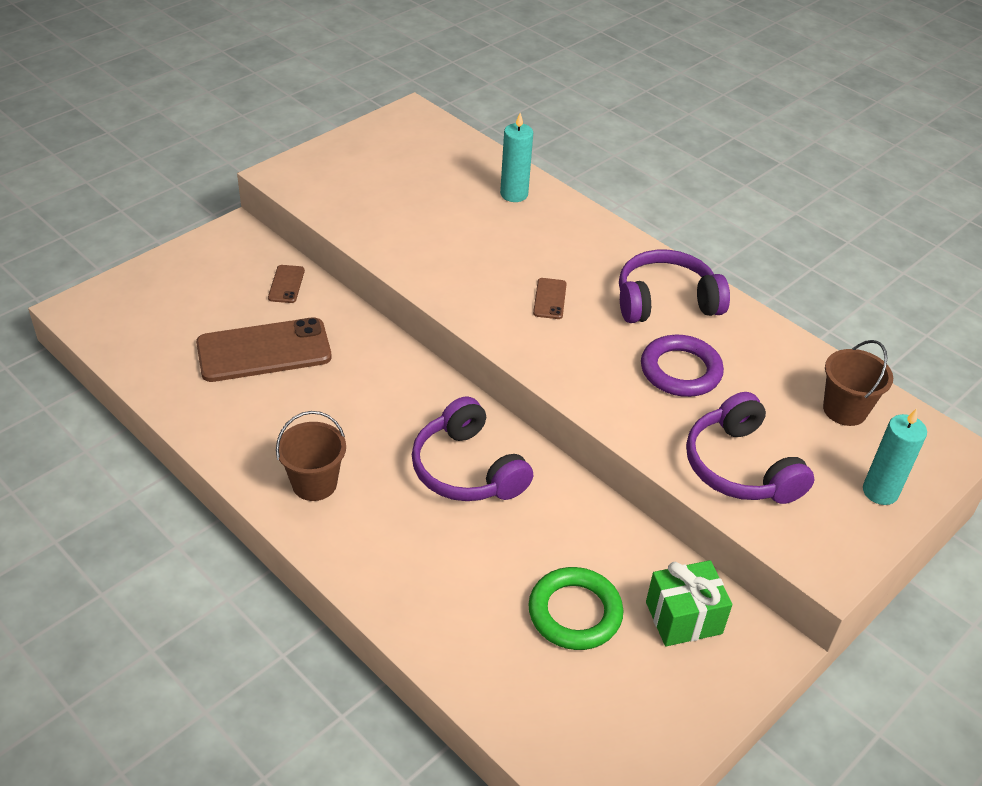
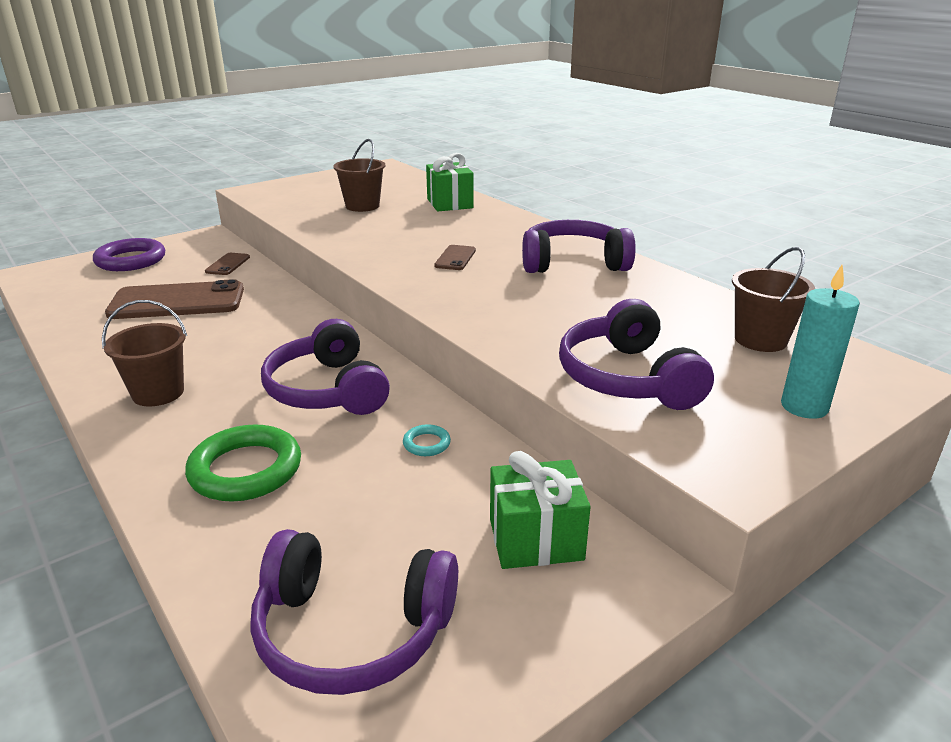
camera: 10 degrees right, 15 degrees down
turquoise candle [500,113,533,202] -> green gift [426,153,474,211]
green ring [528,567,623,650] -> green ring moved to [185,424,301,502]
purple ring [641,335,724,397] -> purple ring moved to [93,238,165,271]
none -> purple headphones [250,529,458,695]
none -> brown bucket [333,139,385,212]
none -> turquoise ring [403,424,451,456]

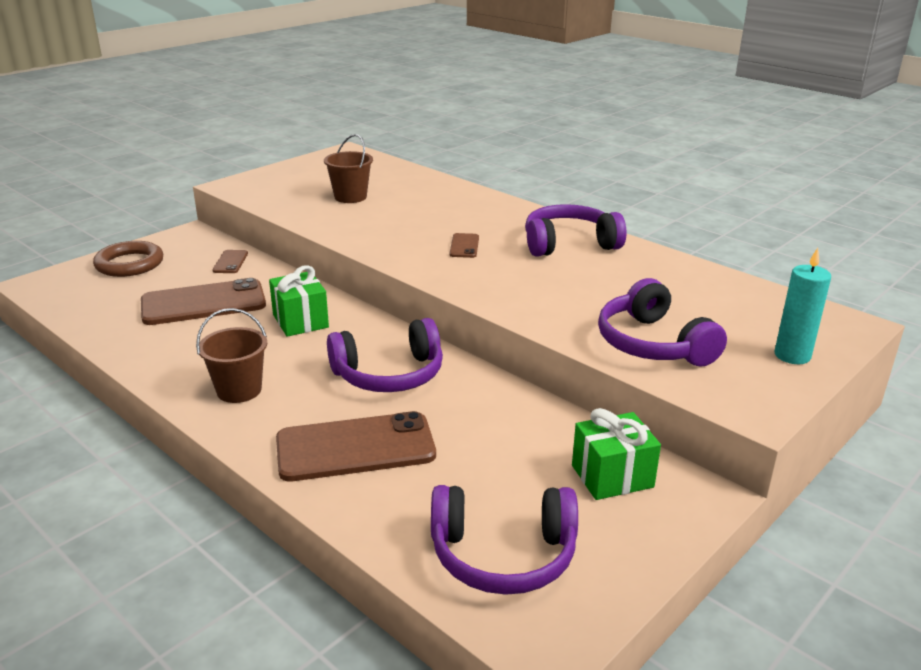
camera: 10 degrees left, 0 degrees up
purple ring [93,238,165,271] -> brown ring [93,241,163,277]
green ring [185,424,301,502] -> brown phone [276,411,436,481]
purple headphones [261,319,390,415] -> purple headphones turned 75 degrees counterclockwise [327,318,443,392]
turquoise ring [403,424,451,456] -> none
green gift [426,153,474,211] -> green gift moved to [269,265,329,337]
brown bucket [732,247,815,352] -> none

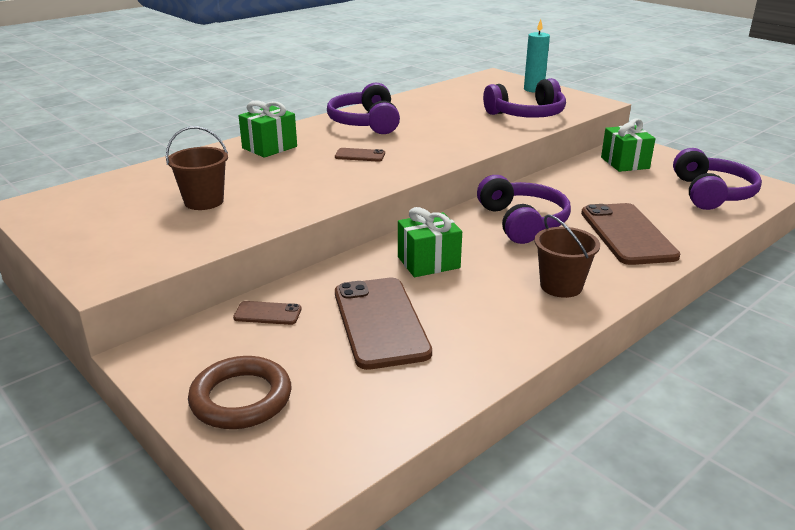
camera: 85 degrees left, 0 degrees up
none -> green gift [239,100,297,158]

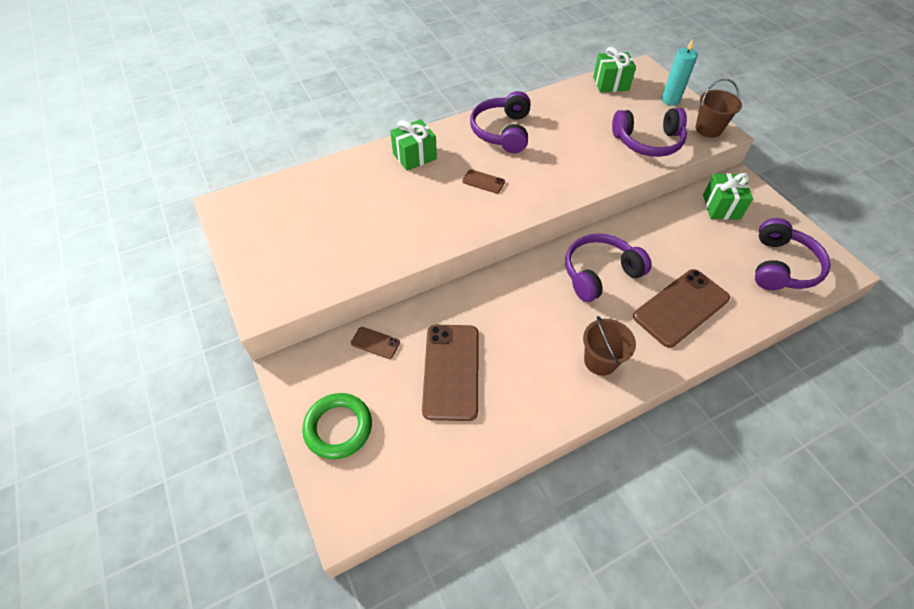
camera: 15 degrees right, 25 degrees up
brown bucket [166,126,228,210] -> brown bucket moved to [696,79,742,138]
brown ring [188,356,291,429] -> green ring [302,393,372,459]
green gift [398,207,462,277] -> green gift moved to [593,47,636,93]
purple headphones [477,175,571,244] -> purple headphones turned 120 degrees counterclockwise [565,233,652,302]
brown phone [581,203,681,265] -> brown phone turned 45 degrees clockwise [633,269,730,348]

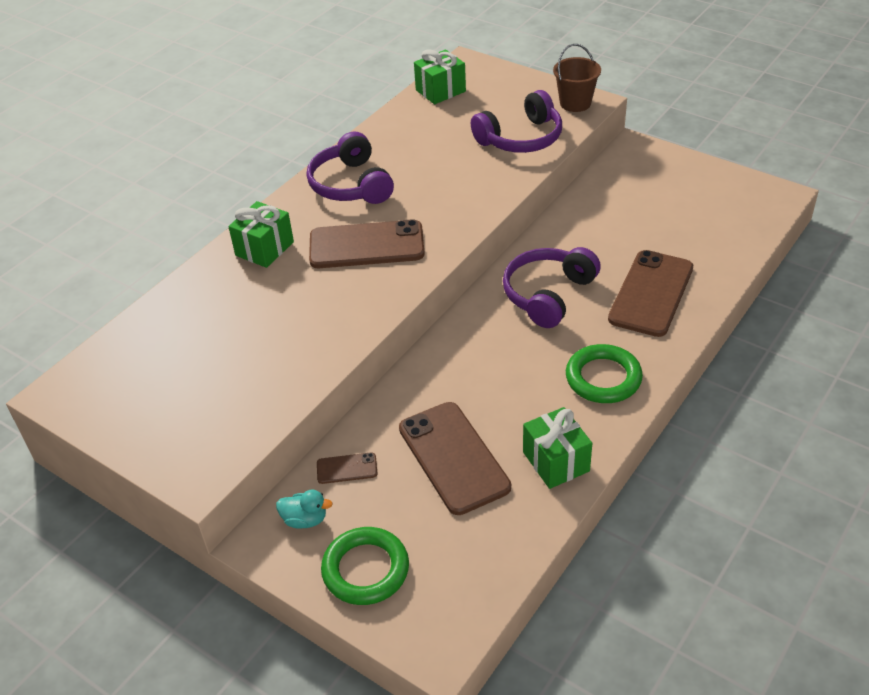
camera: 25 degrees left, 10 degrees down
brown phone [462,169,505,194] -> brown phone [309,219,425,268], size x2.21
brown bucket [583,316,636,376] -> green ring [566,344,643,403]
turquoise candle [661,39,698,106] -> none
green gift [703,173,753,220] -> green gift moved to [523,407,592,489]
purple headphones [755,218,831,290] -> none
none -> turquoise duck [276,489,333,529]

